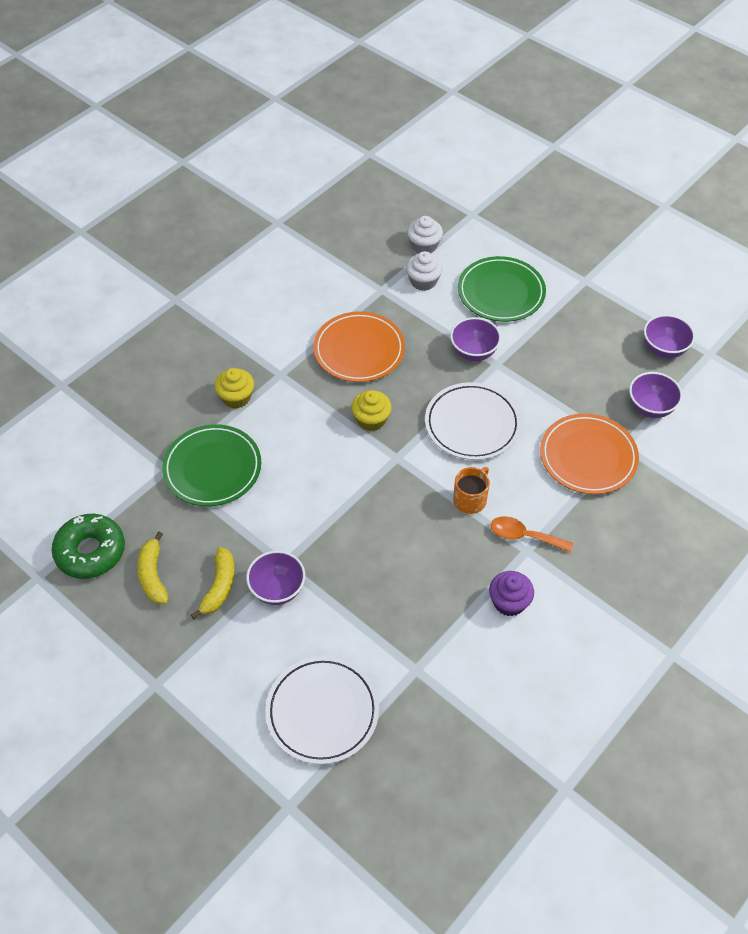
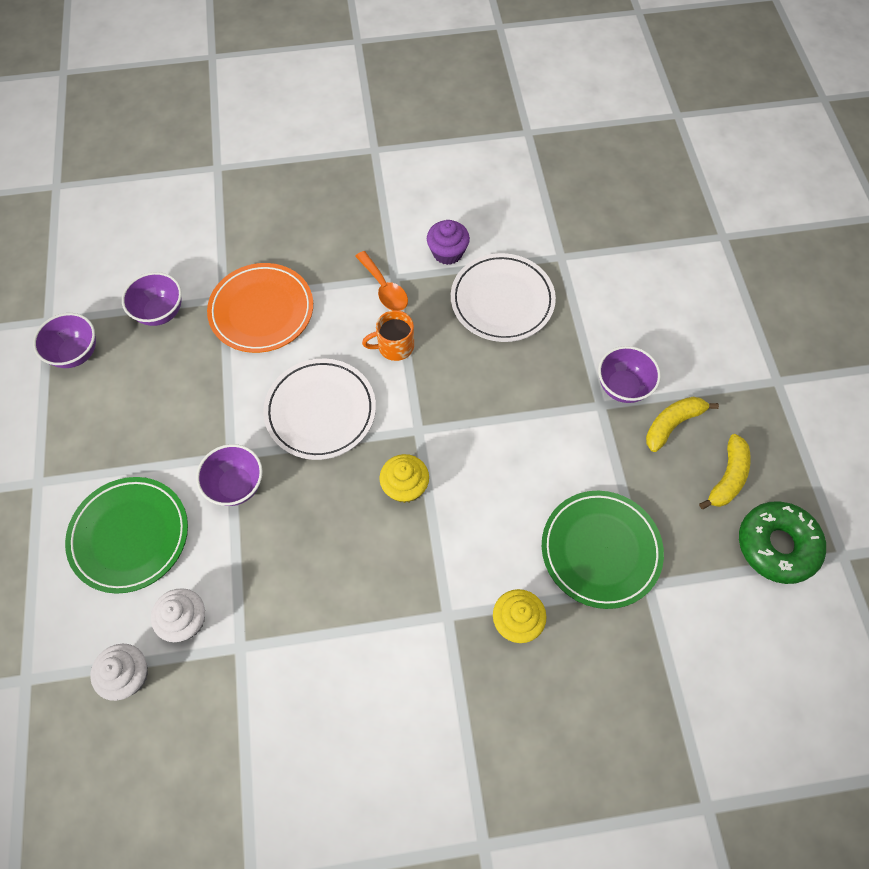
camera: 140 degrees left, 10 degrees up
white plate [265,656,379,764] -> white plate moved to [451,253,556,342]
orange plate [313,312,405,382] -> none

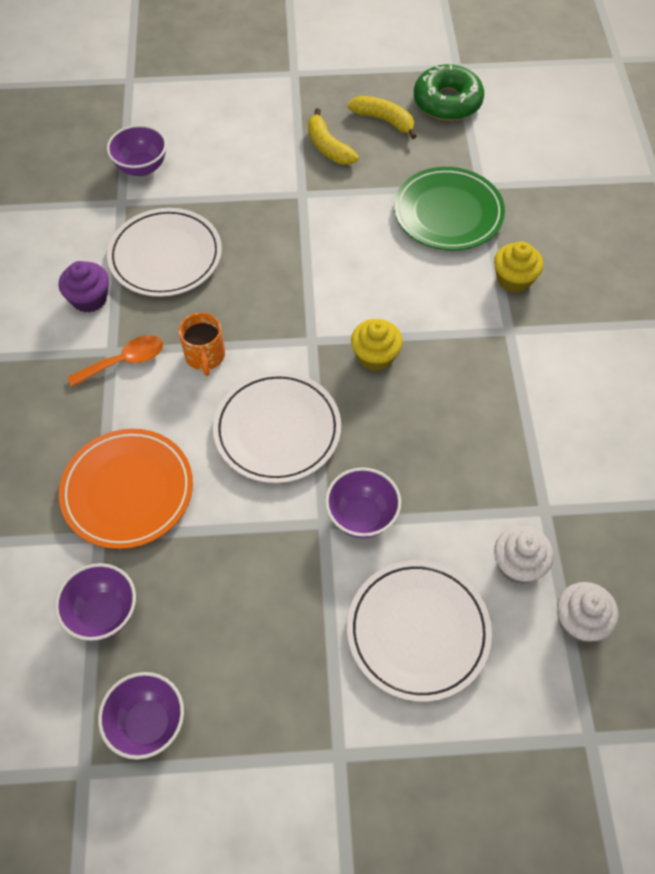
camera: 85 degrees left, 5 degrees down
green plate [65,477,188,594] -> white plate [347,560,492,702]
purple bowl [598,346,661,403] -> purple bowl moved to [107,125,167,176]

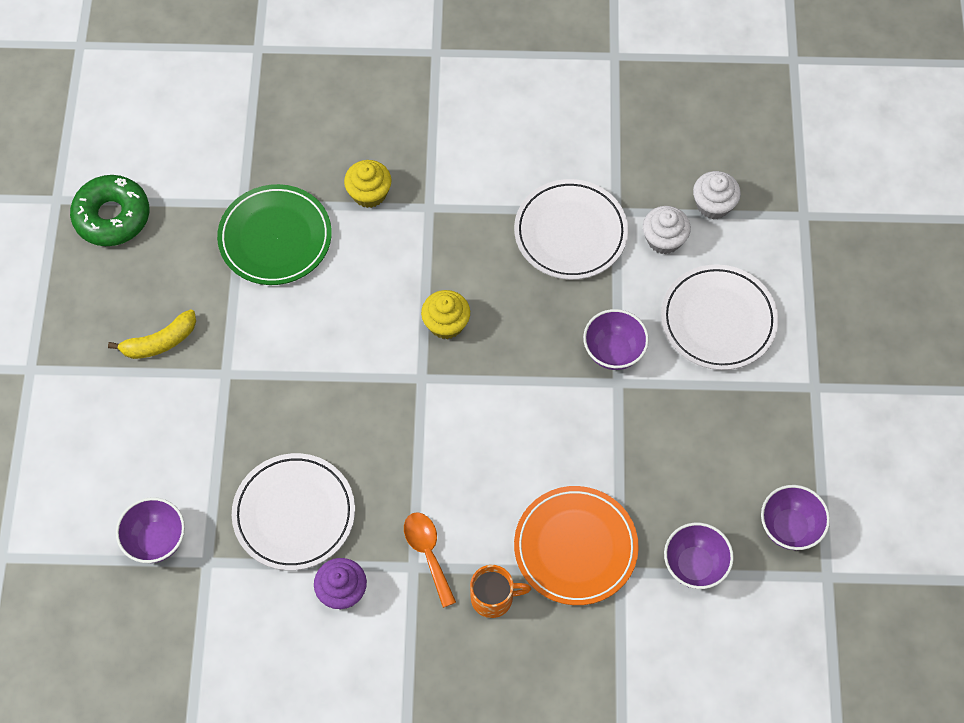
camera: 85 degrees left, 5 degrees up
orange mug [179,312,225,376] -> orange mug moved to [470,565,531,618]
white plate [213,372,341,483] -> white plate moved to [514,179,628,280]
yellow banana [347,96,417,139] -> none

